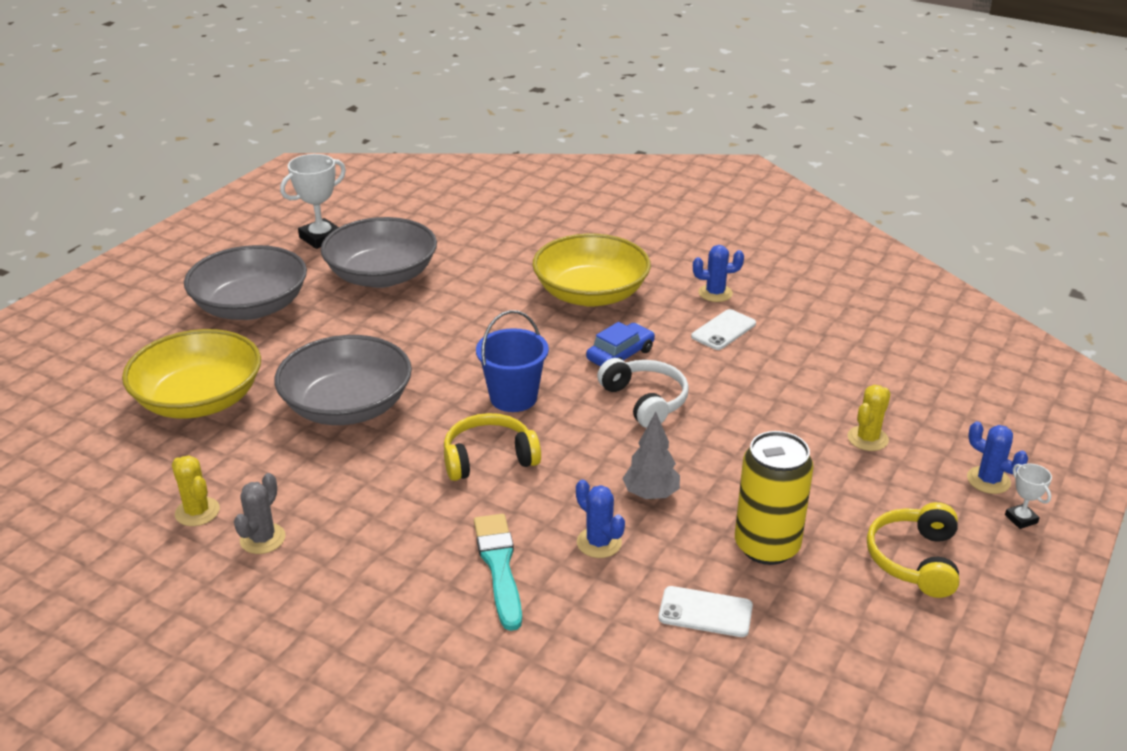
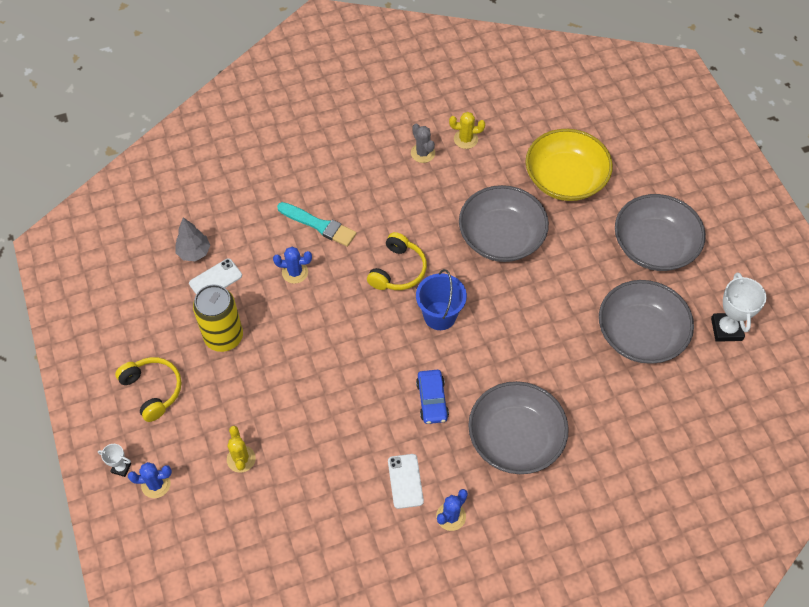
camera: 130 degrees right, 25 degrees up
yellow bowl [532,234,651,307] -> grey bowl [468,381,569,474]
white headphones [597,358,689,428] -> none
grey tree [622,412,680,500] -> grey tree moved to [175,217,211,261]

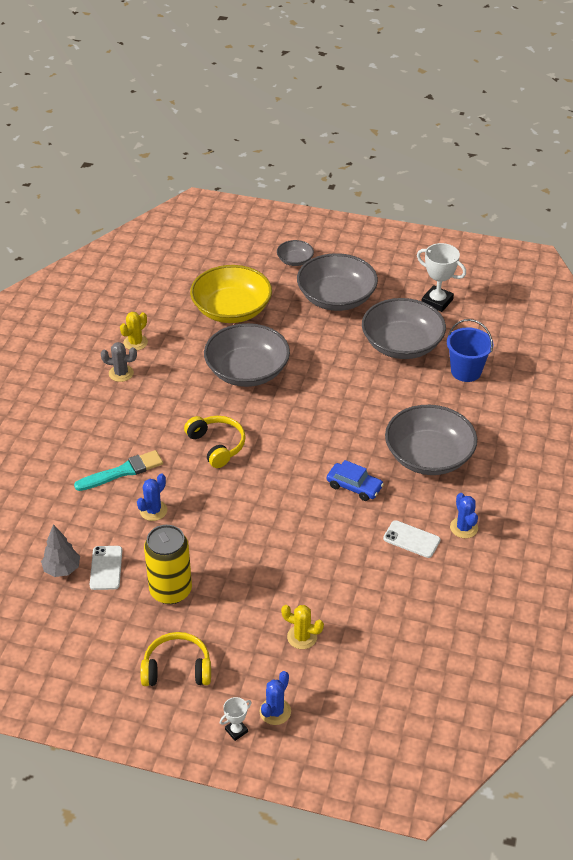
camera: 55 degrees left, 15 degrees down
blue bucket [416,269,467,330] -> blue bucket moved to [447,319,493,382]
none -> grey bowl [277,240,314,266]

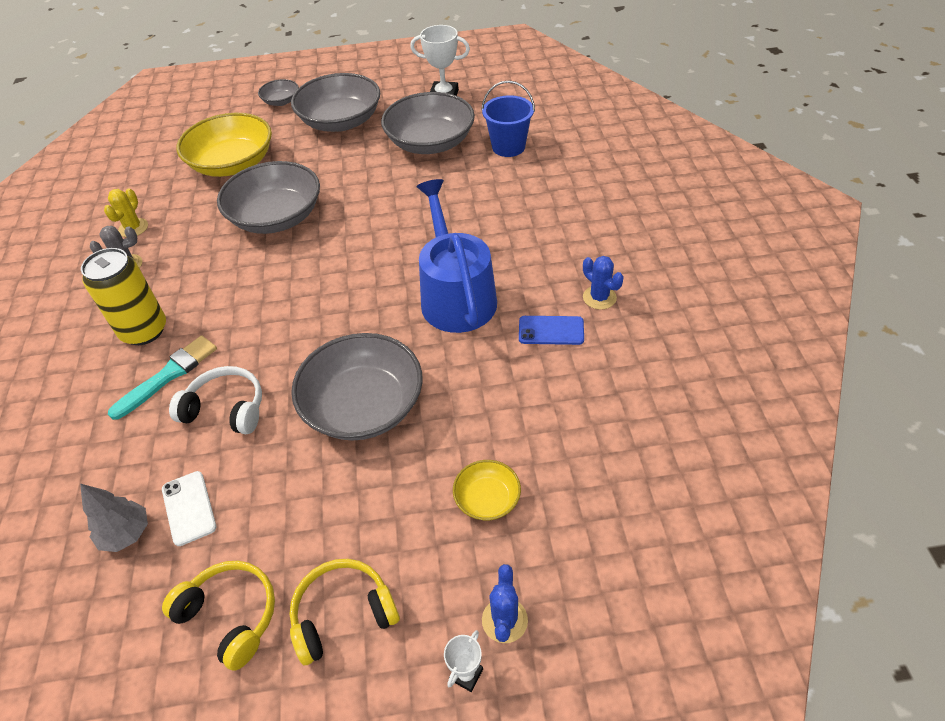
camera: 20 degrees left, 5 degrees up
blue cactus [137,473,167,521] -> white headphones [169,366,262,434]
yellow can [144,525,192,604] -> yellow can moved to [81,248,166,345]
yellow headphones [184,416,246,468] -> yellow headphones moved to [162,561,275,671]
yellow cactus [281,605,324,649] -> yellow bowl [453,460,521,520]
blue car [327,460,384,501] -> blue watering can [416,179,497,333]
white phone [383,520,441,558] -> blue phone [519,316,584,345]
grey bowl [385,405,477,475] -> grey bowl moved to [291,333,423,441]

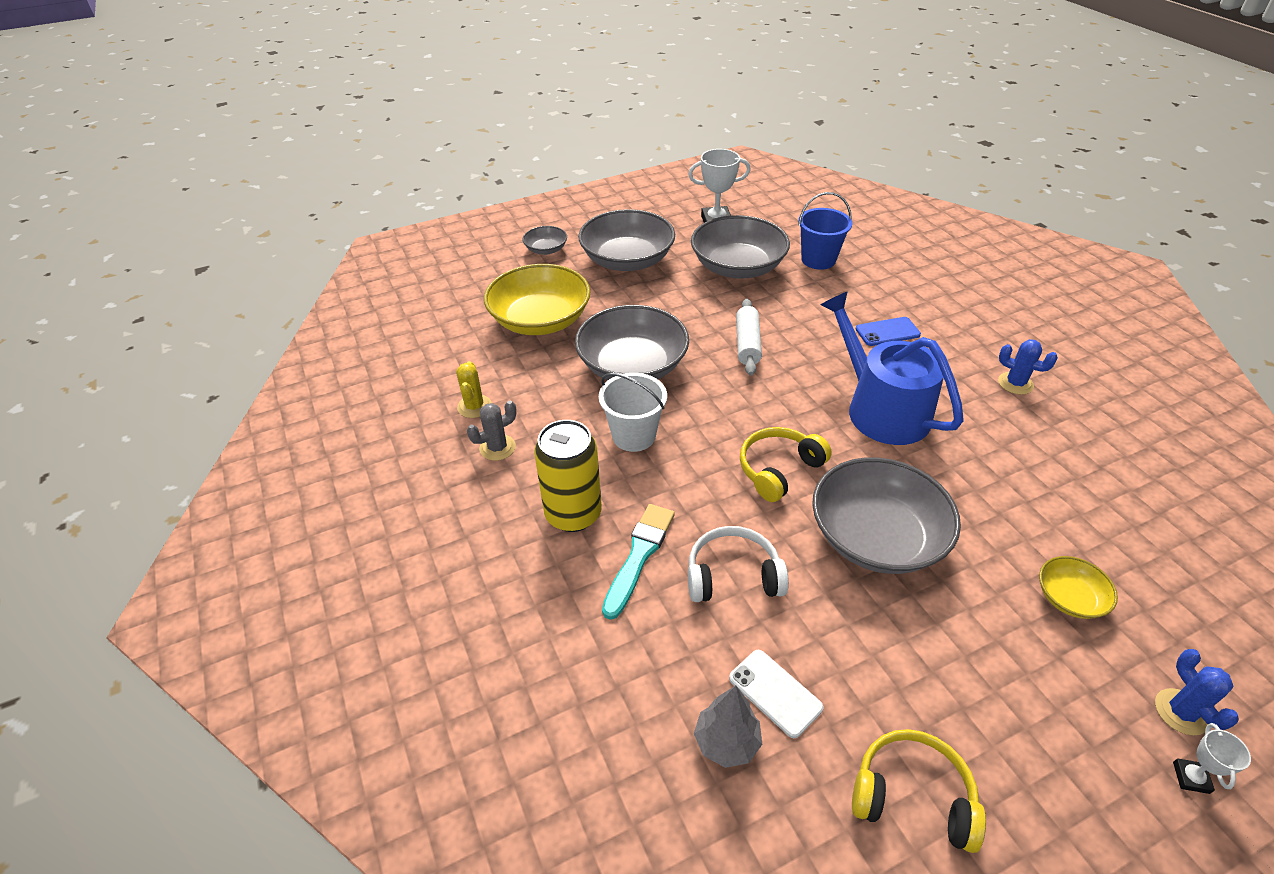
camera: 20 degrees left, 5 degrees down
yellow headphones [289,559,400,665] -> yellow headphones moved to [740,427,832,502]
blue phone [519,316,584,345] -> blue phone moved to [856,317,921,346]
none -> white bucket [599,373,667,452]
none -> white rolling pin [736,299,762,376]

